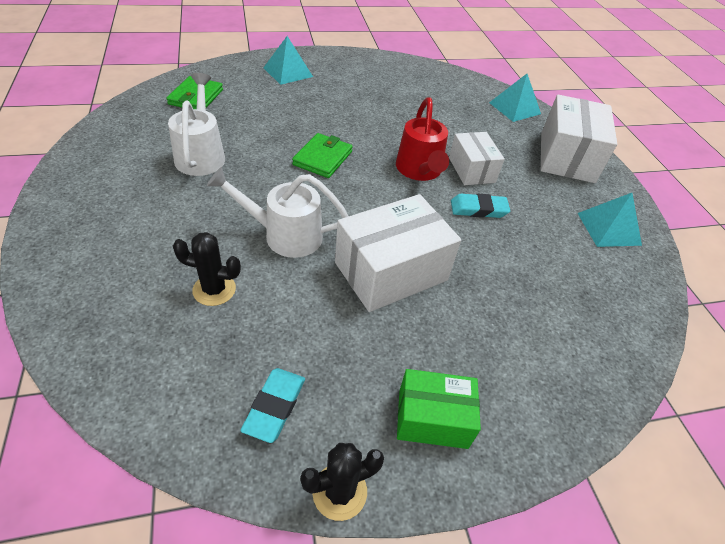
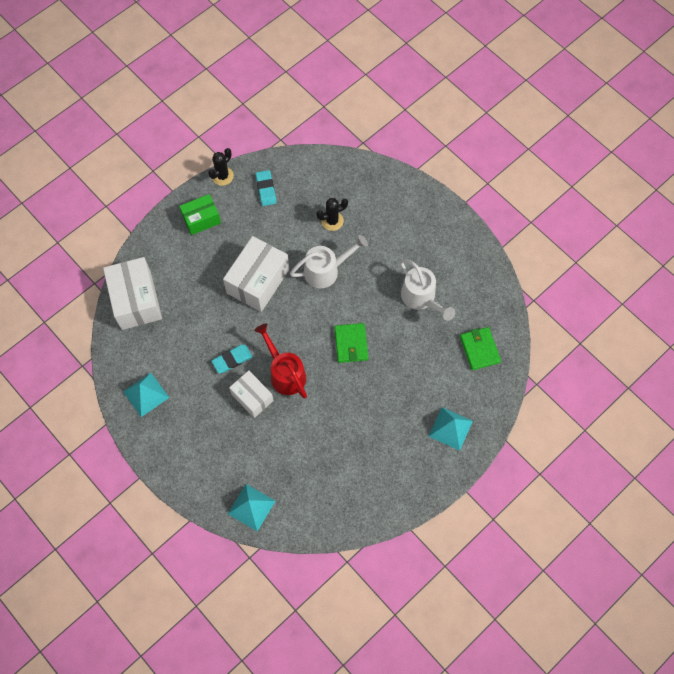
camera: 155 degrees right, 20 degrees up
white box [541,95,617,183] -> white box moved to [103,257,162,330]

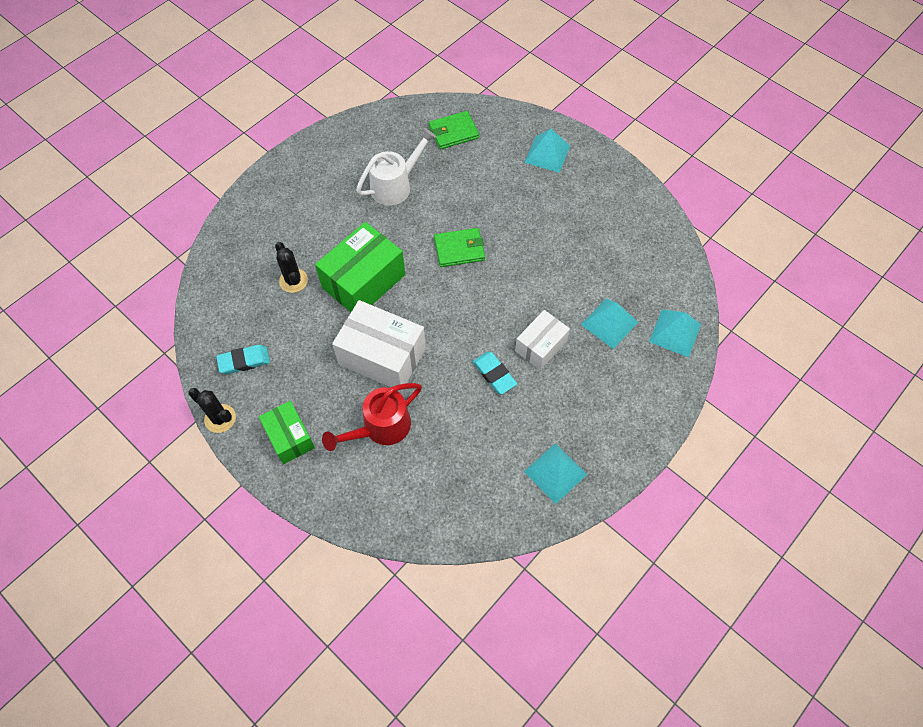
camera: 95 degrees left, 5 degrees down
white box [103,257,162,330] -> none
red watering can [254,323,307,398] -> red watering can moved to [322,383,422,451]
white watering can [290,235,368,288] -> green box [315,222,405,312]
none -> turquoise pyramid [581,299,638,349]

